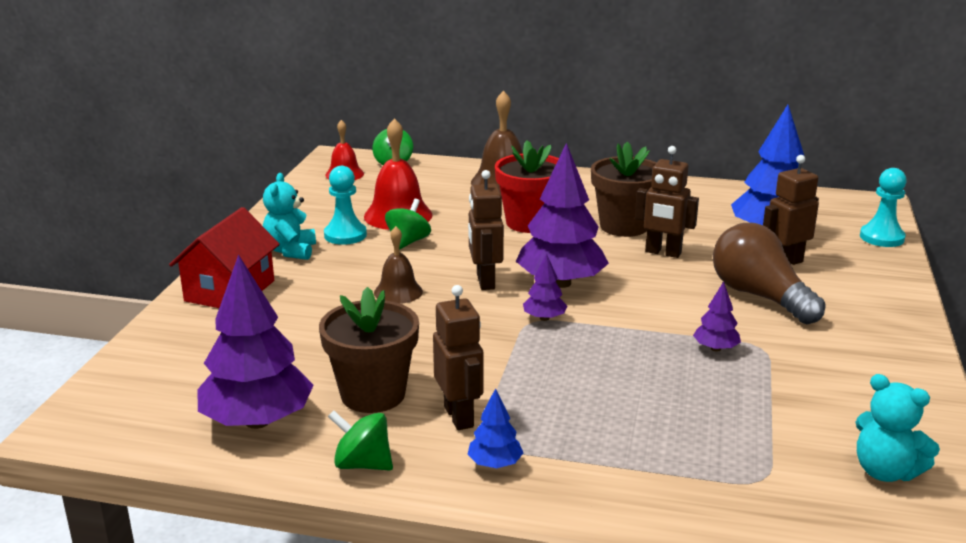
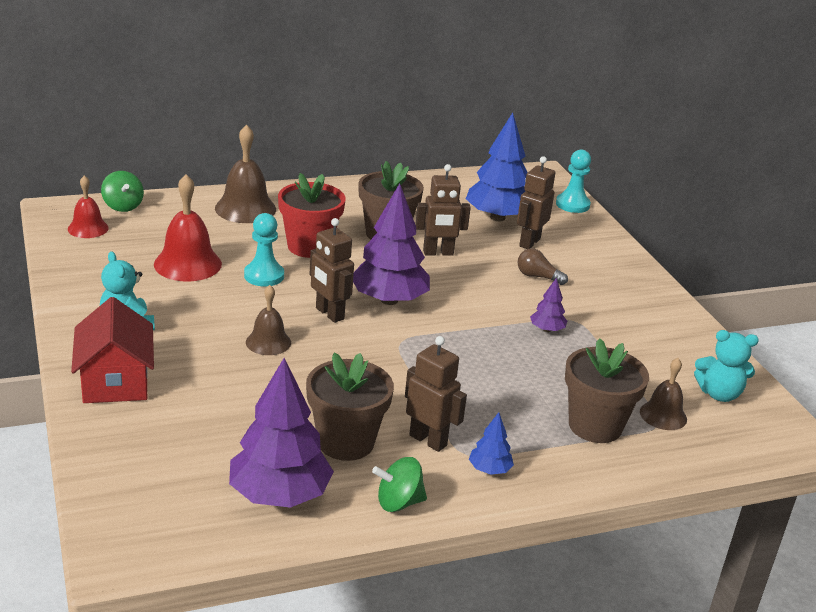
camera: 35 degrees left, 5 degrees up
turquoise pawn [324,166,367,245] -> turquoise pawn moved to [244,213,284,287]
green spinning top [385,198,431,250] -> none
purple tree [523,253,567,321] -> none
brown light bulb [713,223,826,324] -> brown light bulb [518,248,568,285], size x0.50
none -> brown flower pot [565,338,649,443]
none -> brown bell [640,358,687,430]

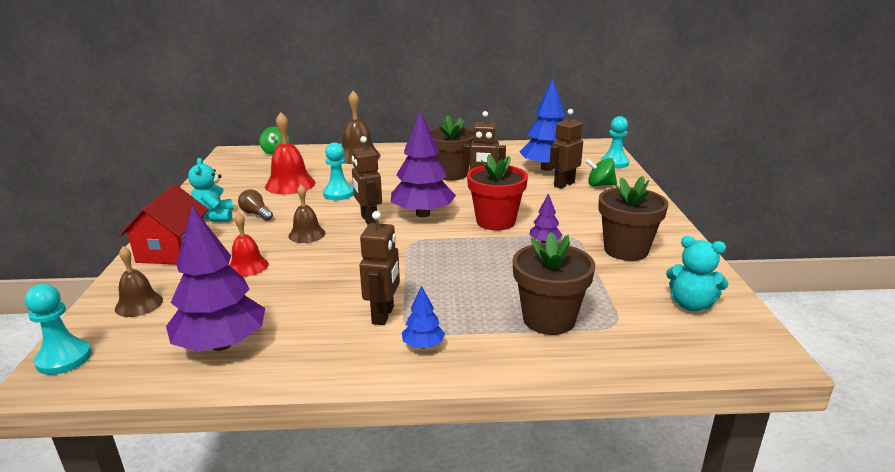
camera: 20 degrees right, 5 degrees down
red bell [68,175,109,238] -> red bell moved to [229,212,269,277]
red flower pot [278,173,346,258] -> red flower pot moved to [467,154,528,230]
brown flower pot [306,353,394,461] -> brown flower pot moved to [598,176,668,261]
green spinning top [372,457,427,512] -> green spinning top moved to [585,158,617,186]
brown robot [405,336,467,452] -> brown robot turned 45 degrees clockwise [359,211,400,325]
brown light bulb [518,248,568,285] -> brown light bulb moved to [238,189,273,221]
brown bell [640,358,687,430] -> brown bell moved to [115,246,163,317]
none -> turquoise pawn [25,284,92,375]

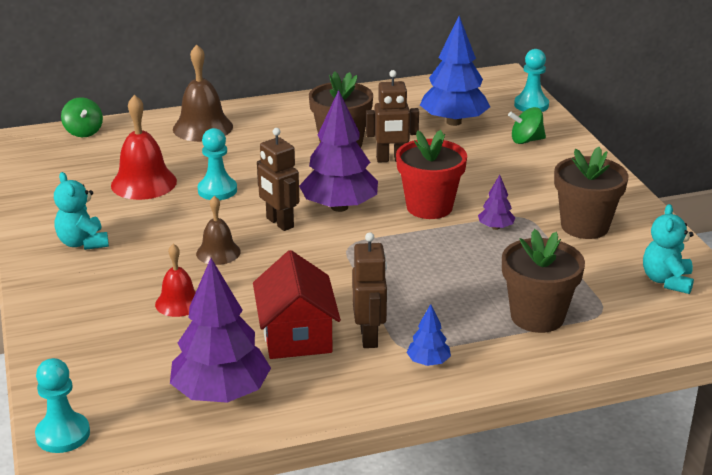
camera: 15 degrees left, 5 degrees up
brown bell [115,246,163,317] -> none
red house [119,184,209,264] -> red house moved to [253,250,341,359]
brown light bulb [238,189,273,221] -> none
brown robot [550,109,583,189] -> none
turquoise teddy bear [666,236,729,311] -> turquoise teddy bear turned 90 degrees clockwise [643,204,694,294]

